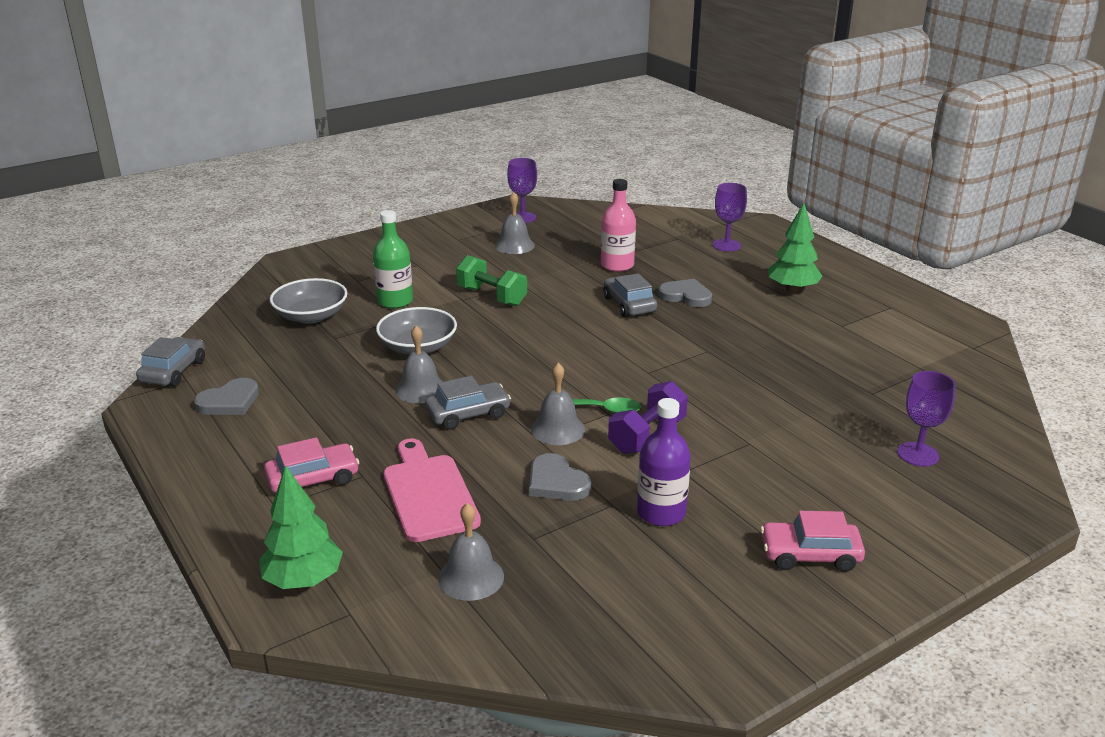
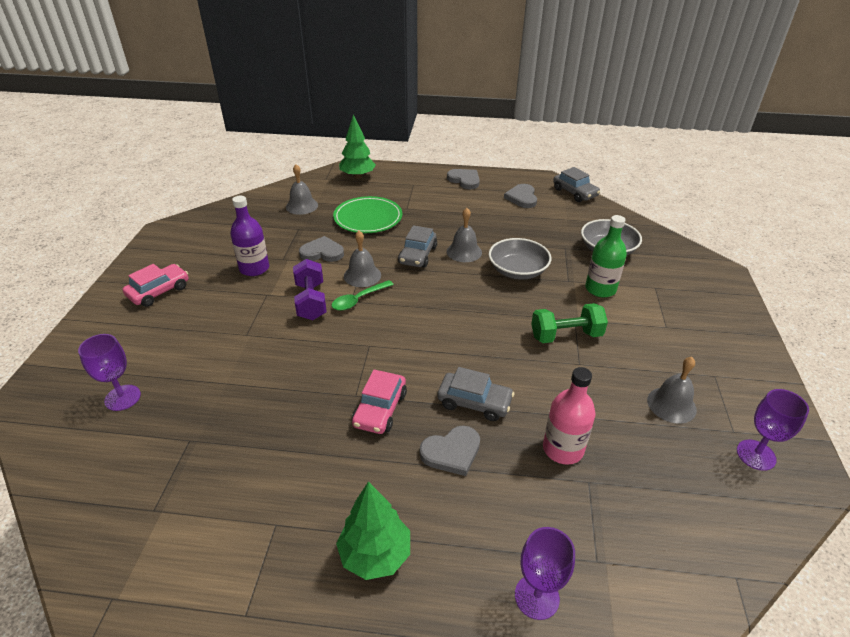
camera: 130 degrees right, 10 degrees up
pink car [264,437,359,493] -> pink car moved to [352,370,407,434]
pink cutting board [383,438,481,542] -> green plate [333,196,402,233]
none -> grey heart [447,169,480,189]

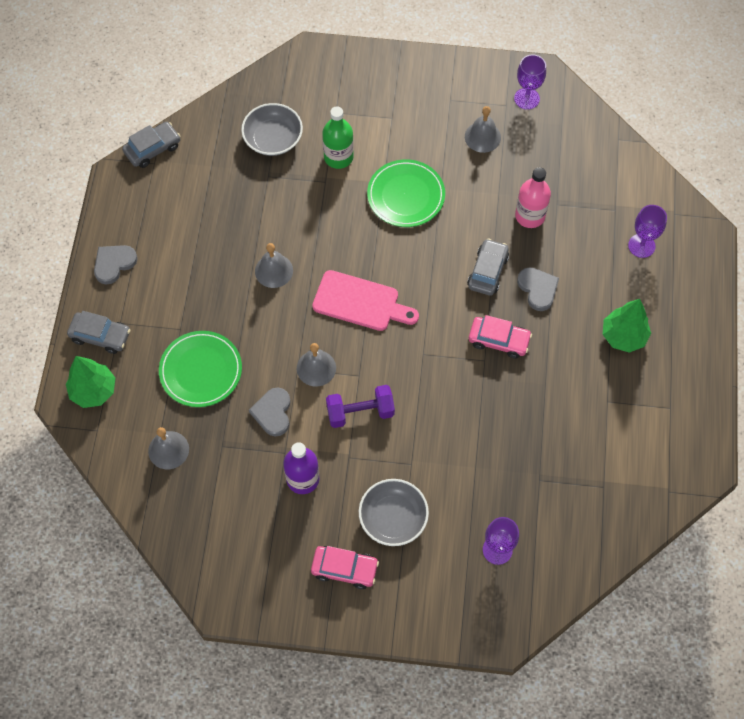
camera: 90 degrees left, 25 degrees up
pink car [123,264,189,307] -> pink car turned 150 degrees clockwise [311,546,379,589]
green spoon [332,280,394,311] -> none
grey car [398,225,437,268] -> grey car moved to [67,311,130,354]
grey bowl [489,238,551,280] -> grey bowl moved to [359,479,429,546]
grey heart [504,184,537,208] -> none
green dumbbell [531,303,608,343] -> green plate [367,159,445,227]
none -> pink cutting board [312,270,419,331]

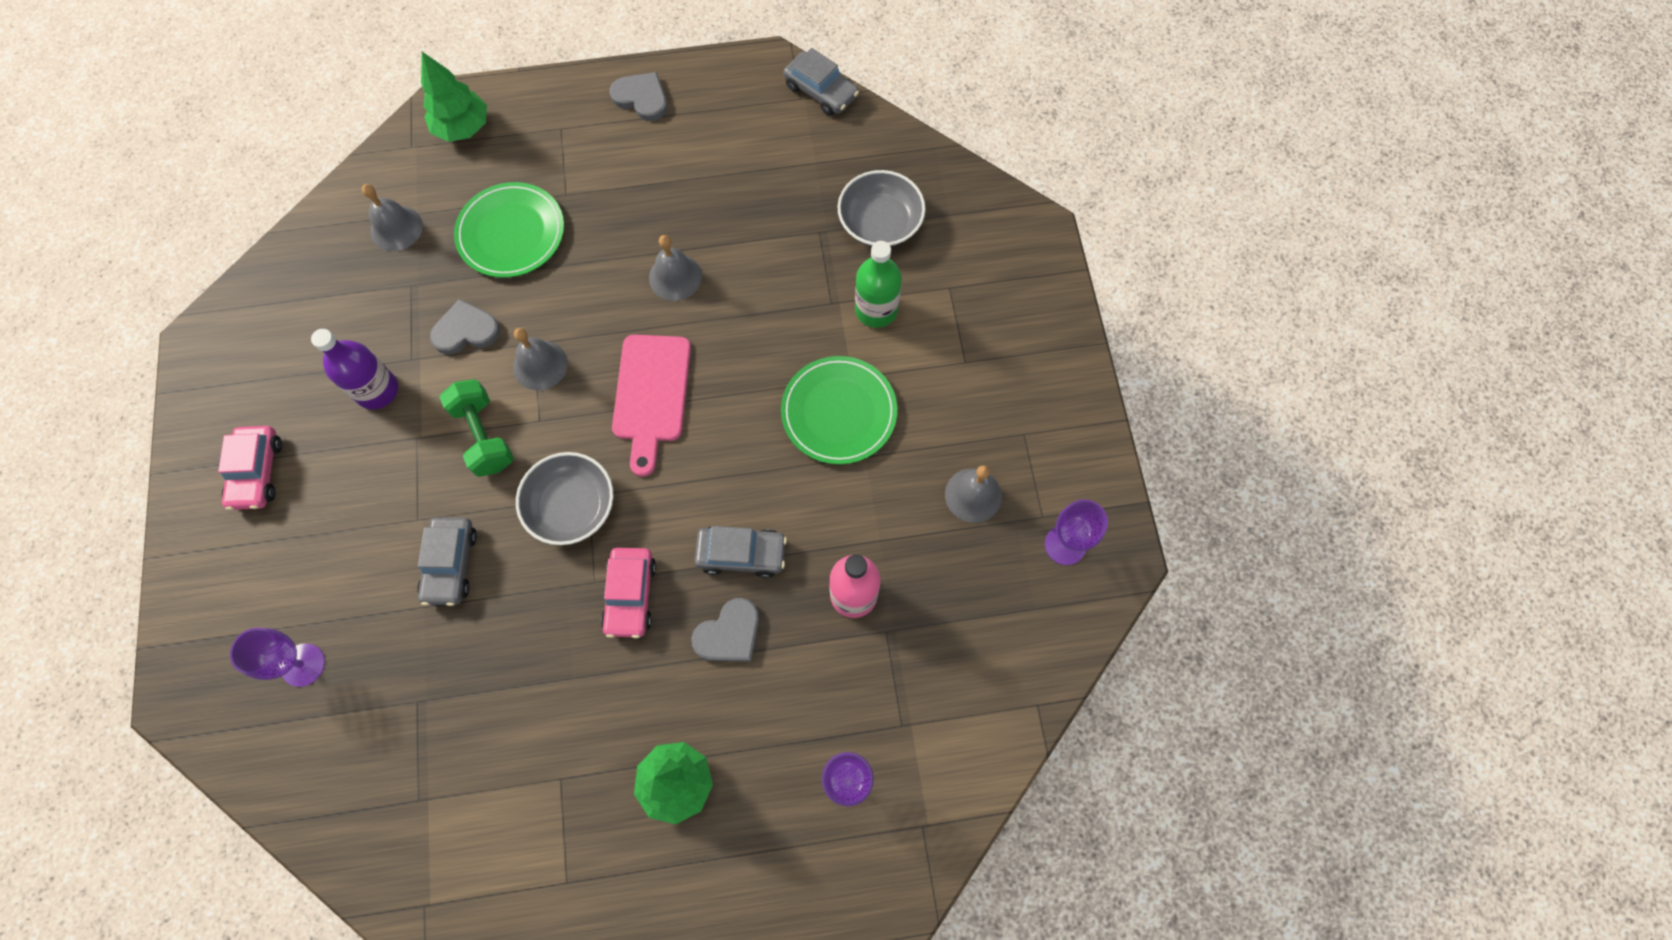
camera: 75 degrees right, 5 degrees up
grey car [67,311,130,354] -> grey car moved to [417,517,477,606]
purple dumbbell [326,385,395,428] -> green dumbbell [439,379,514,477]
grey bowl [359,479,429,546] -> grey bowl moved to [516,452,613,545]

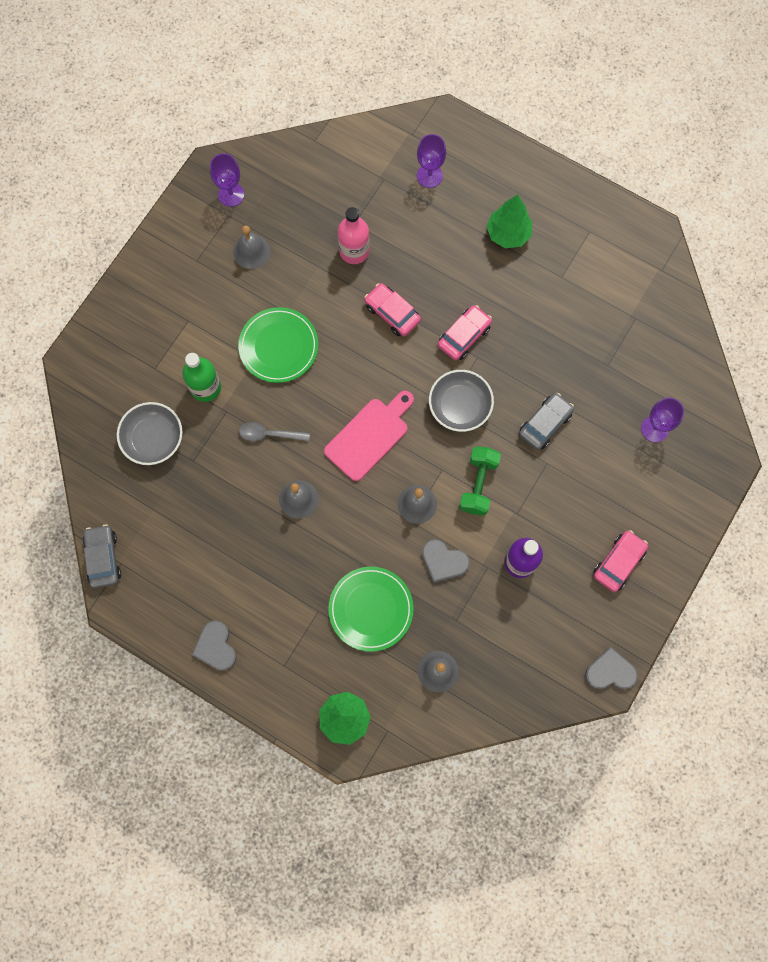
camera: 140 degrees left, 5 degrees up
grey heart [691,598,759,662] -> grey heart moved to [585,647,638,689]
grey car [694,526,787,578] -> pink car [364,283,421,336]
none -> grey spoon [239,422,310,441]

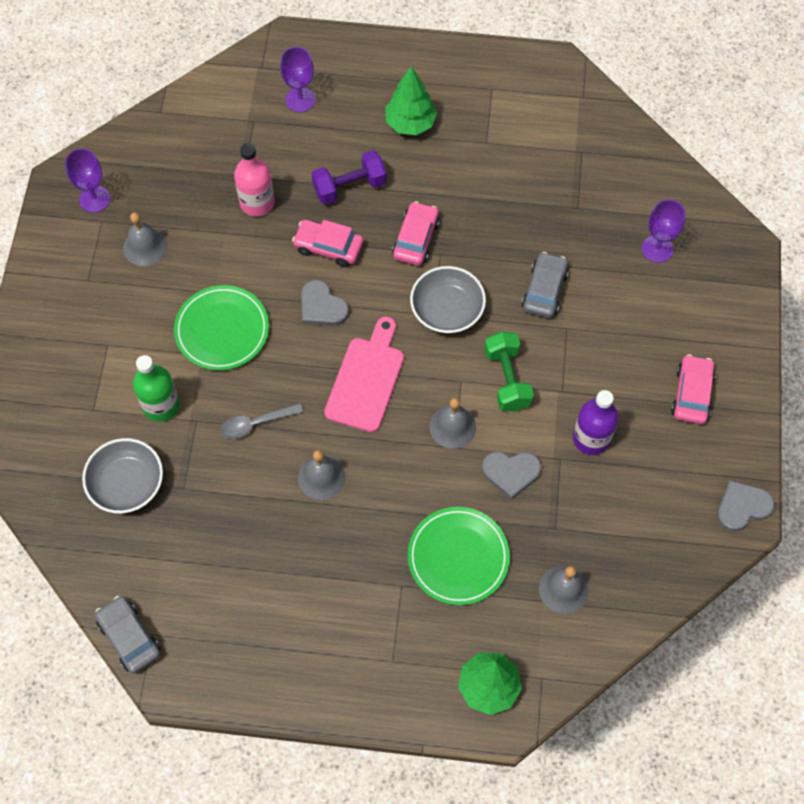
camera: 25 degrees left, 10 degrees down
grey heart [192,620,237,671] -> grey heart moved to [301,280,349,326]
none -> purple dumbbell [312,150,387,205]

